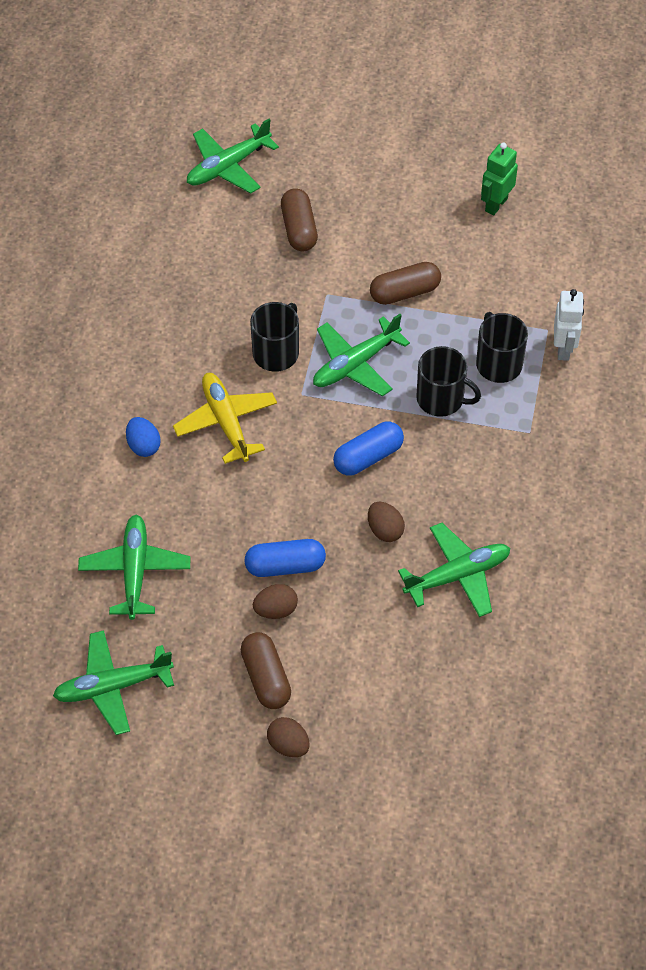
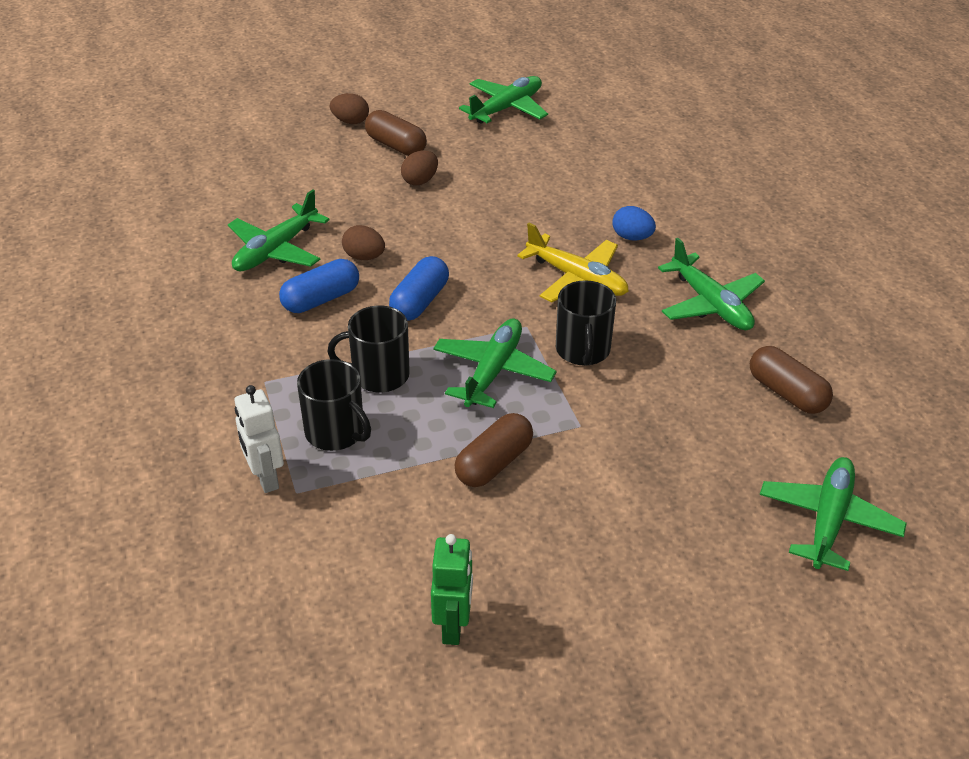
camera: 150 degrees right, 15 degrees down
green plane [78,515,190,620] -> green plane moved to [658,238,765,330]
blue capsule [245,539,326,577] -> blue capsule moved to [279,259,359,313]
brown capsule [281,188,318,251] -> brown capsule moved to [750,346,833,414]

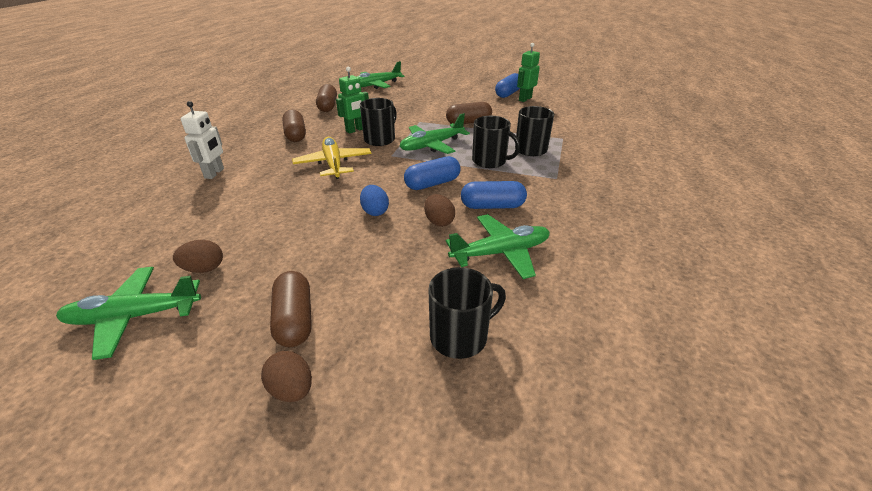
camera: 145 degrees left, 5 degrees down
white robot [234,385,284,493] -> white robot moved to [180,101,224,179]
brown egg [401,151,438,185] -> brown egg moved to [173,240,223,273]
blue egg [613,206,656,241] -> blue egg moved to [360,185,389,216]
green plane [658,238,765,330] -> brown capsule [282,109,306,142]
none -> green robot [336,67,369,134]
none -> black mug [428,267,506,359]
none -> blue capsule [495,73,520,98]

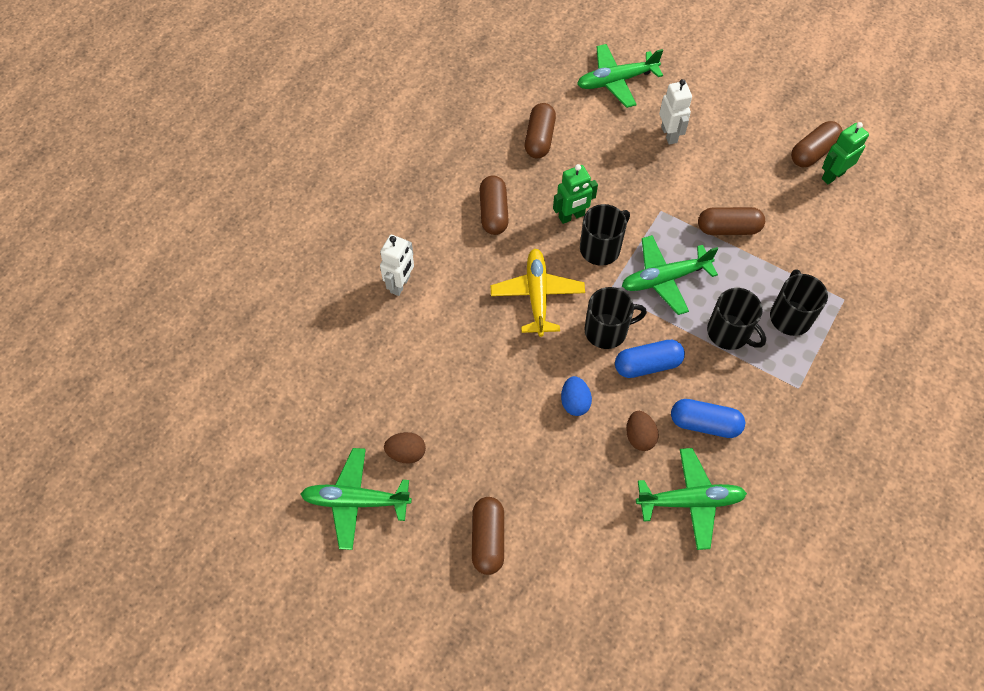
camera: 15 degrees right, 25 degrees up
brown egg [261,351,312,402] -> none
black mug [428,267,506,359] -> black mug moved to [584,287,647,349]
blue capsule [495,73,520,98] -> brown capsule [791,121,843,167]
none -> white robot [659,79,692,145]

